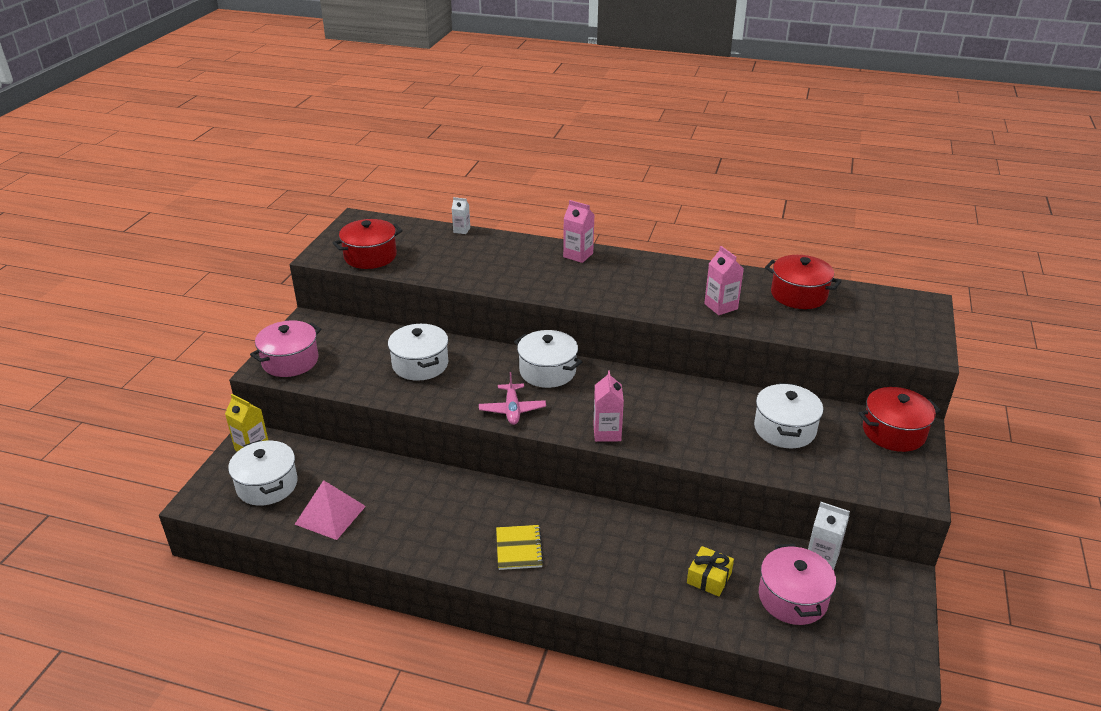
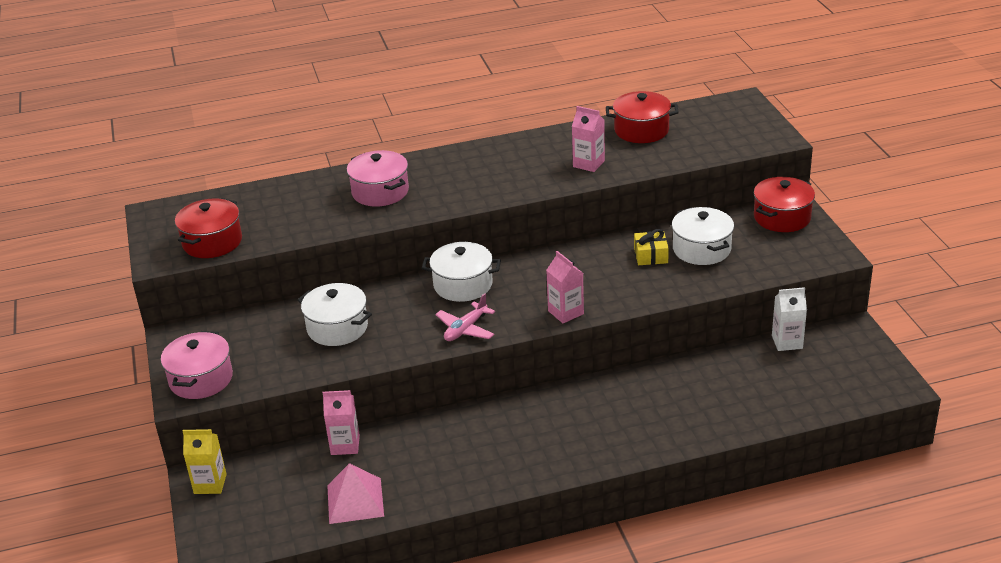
camera: 30 degrees left, 0 degrees up
white pot [228,440,297,506] -> none
white carton [452,197,470,234] -> none
pink plane [479,372,546,425] -> pink plane turned 75 degrees clockwise [435,293,495,341]
yellow notebook [496,525,544,570] -> none
pink carton [563,200,594,263] -> pink carton moved to [323,390,360,455]
yellow gift [687,546,734,596] -> yellow gift moved to [634,229,669,265]
pink pot [759,544,836,625] -> pink pot moved to [347,150,409,207]

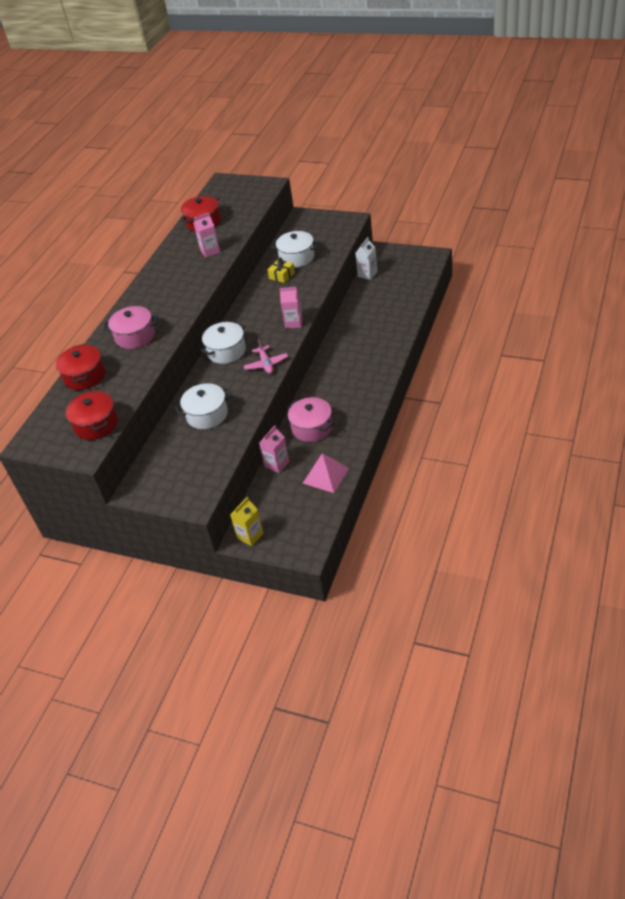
camera: 50 degrees left, 10 degrees up
pink pot [161,331,233,399] -> pink pot moved to [287,397,334,442]
red pot [754,177,815,232] -> red pot moved to [56,344,105,390]

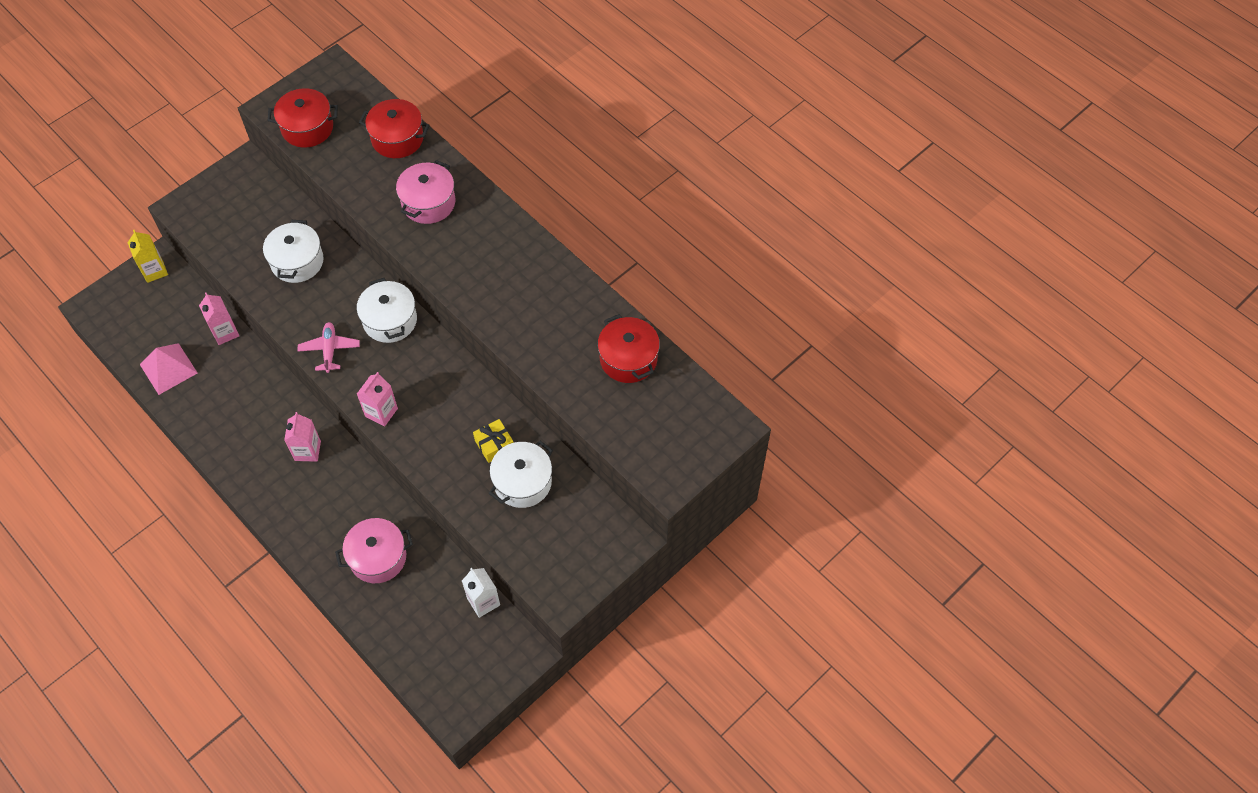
camera: 110 degrees right, 15 degrees up
pink carton [194,213,220,258] -> pink carton moved to [284,412,321,462]
pink plane [244,339,288,374] -> pink plane turned 75 degrees clockwise [297,322,360,373]
pink pot [287,397,334,442] -> pink pot moved to [335,518,413,583]

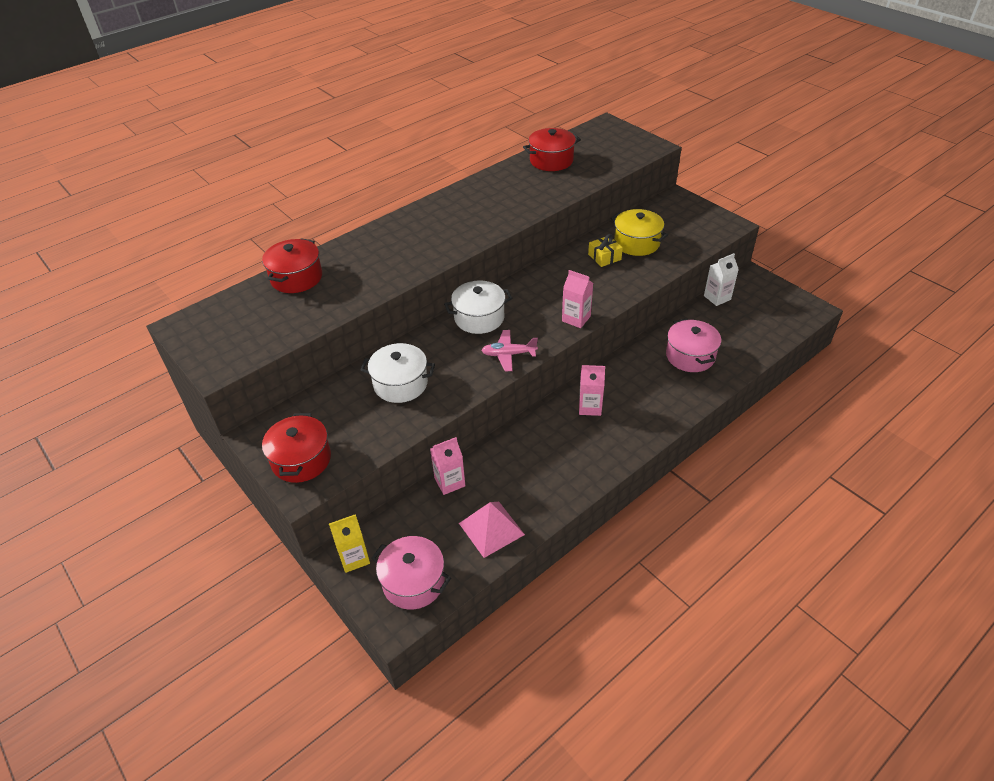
camera: 85 degrees left, 15 degrees down
red pot [268,88,338,148] -> red pot moved to [262,413,331,483]
pink pot [396,160,455,224] -> pink pot moved to [371,536,451,610]
white pot [489,441,553,508] -> yellow pot [611,209,668,256]

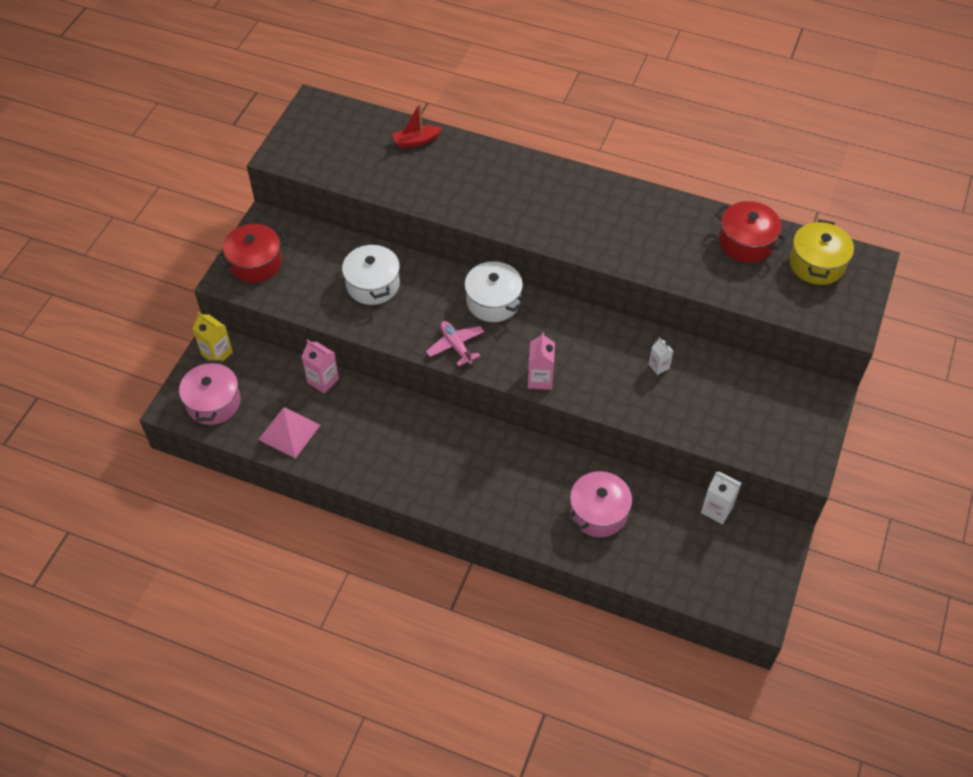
camera: 60 degrees right, 10 degrees up
red pot [262,238,322,293] -> red boat [392,103,442,148]
pink carton [579,365,605,416] -> none
yellow gift [588,234,623,267] -> white carton [649,337,673,375]
yellow pot [611,209,668,256] -> yellow pot moved to [789,219,854,285]

